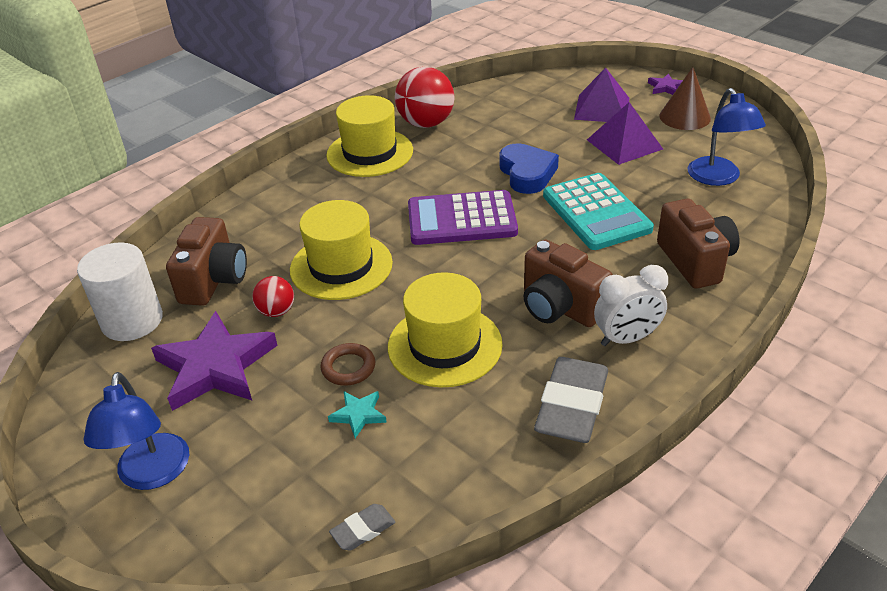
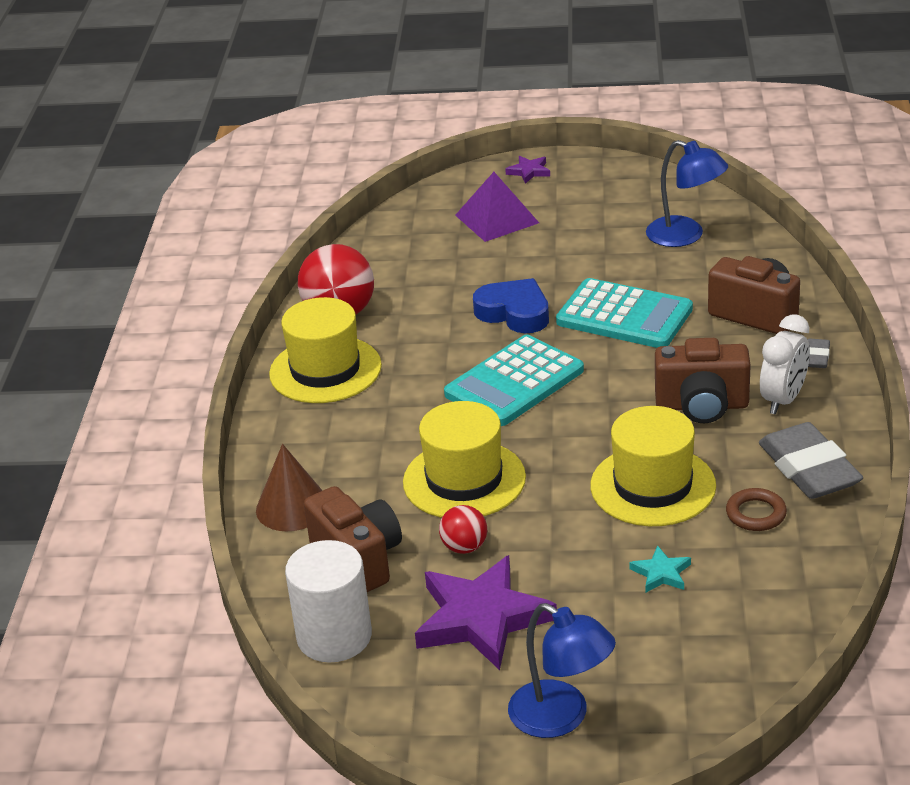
camera: 40 degrees left, 5 degrees down
brown ring [320,343,375,386] -> brown ring moved to [726,488,787,531]
grey eraser [329,504,395,551] -> grey eraser moved to [808,338,830,368]
purple calculator [408,190,518,245] -> turquoise calculator [444,335,584,426]
purple pyramid [587,102,663,165] -> none
brown cone [659,67,711,130] -> brown cone moved to [256,444,323,531]

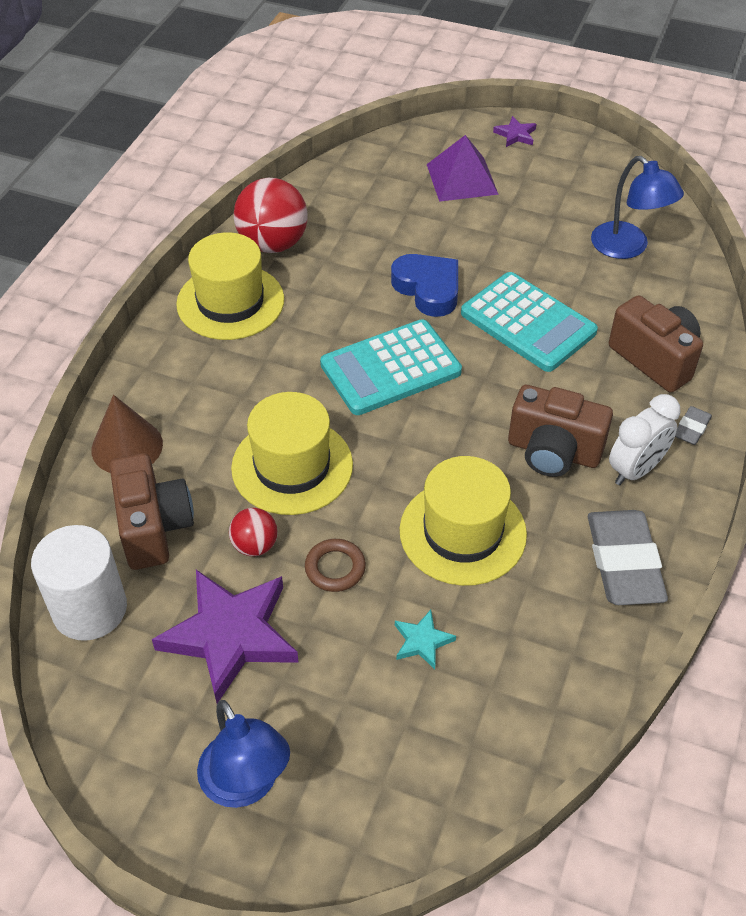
camera: 15 degrees right, 15 degrees up
brown ring [726,488,787,531] -> brown ring moved to [305,539,366,592]

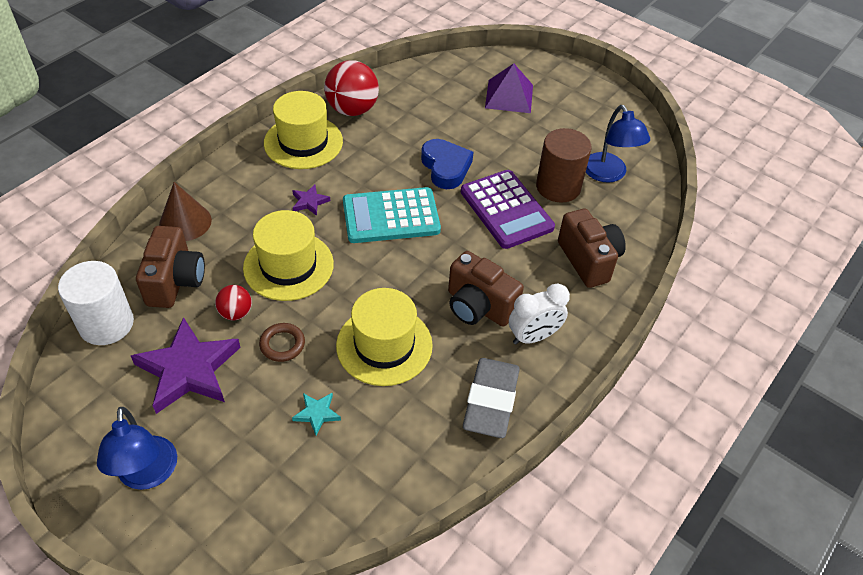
camera: 15 degrees right, 0 degrees up
turquoise calculator [461,272,598,372] -> purple calculator [461,170,555,249]
purple star [493,116,536,147] -> purple star moved to [292,184,330,216]
grey eraser [675,406,712,445] -> none
none -> brown cylinder [536,128,592,203]

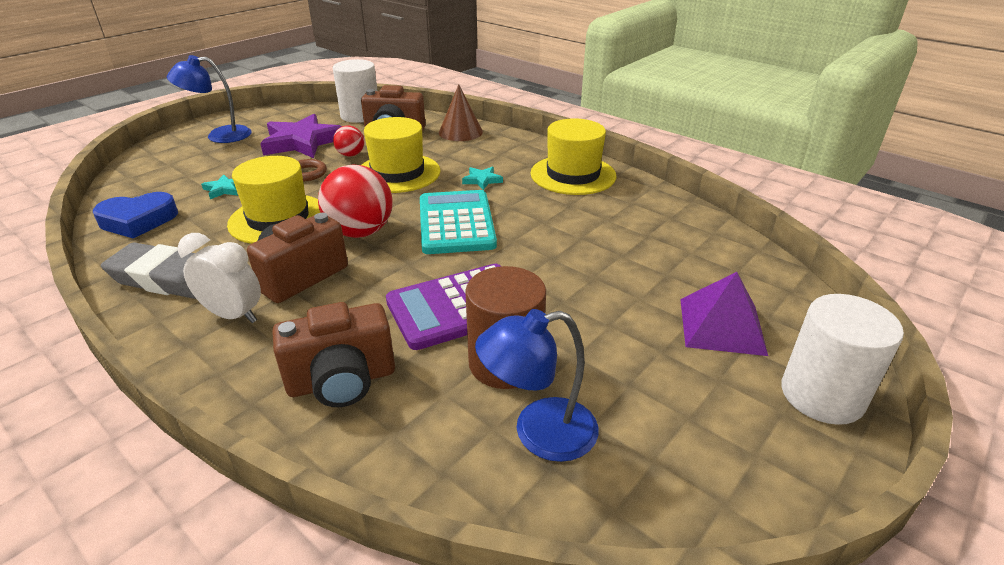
camera: 95 degrees right, 15 degrees down
purple star [292,184,330,216] -> turquoise star [462,166,503,190]
red ball [324,60,379,116] -> red ball moved to [318,164,393,238]
blue heart [421,139,473,189] -> blue heart moved to [93,192,178,238]
white clock [509,283,570,344] -> white clock turned 135 degrees clockwise [178,233,261,323]
none -> white cylinder [781,294,904,425]

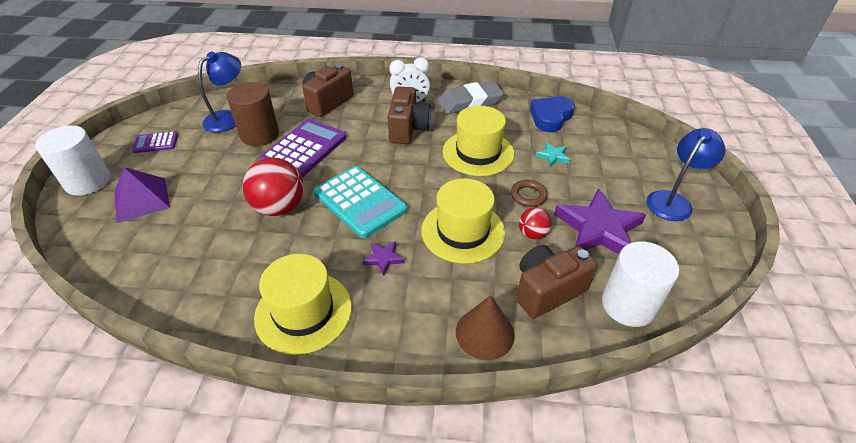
camera: 145 degrees right, 10 degrees up
red ball [318,164,393,238] -> red ball moved to [243,158,304,216]
turquoise star [462,166,503,190] -> purple star [363,241,404,275]
none -> purple calculator [132,131,178,153]

